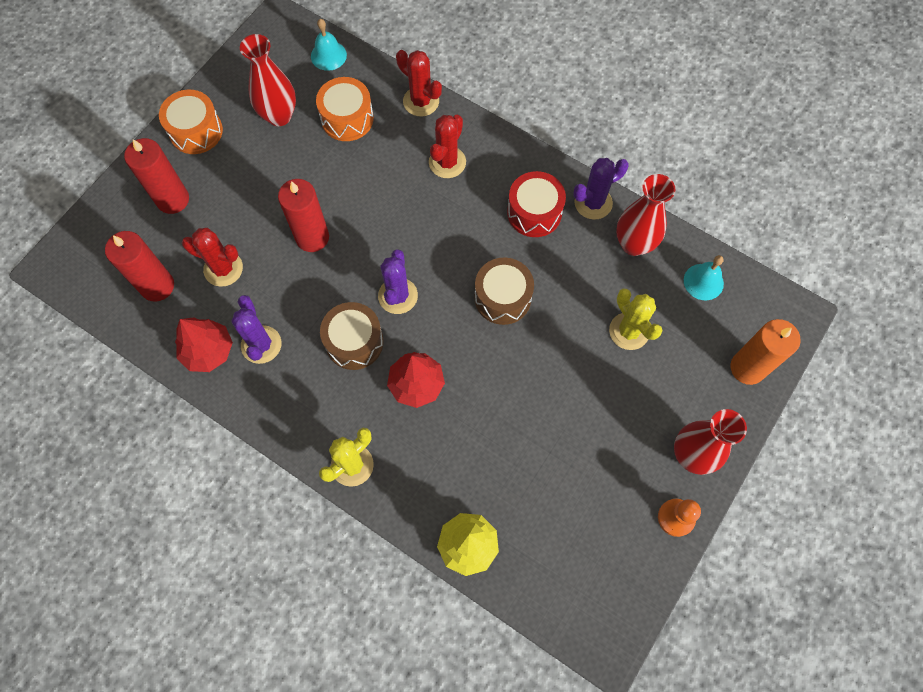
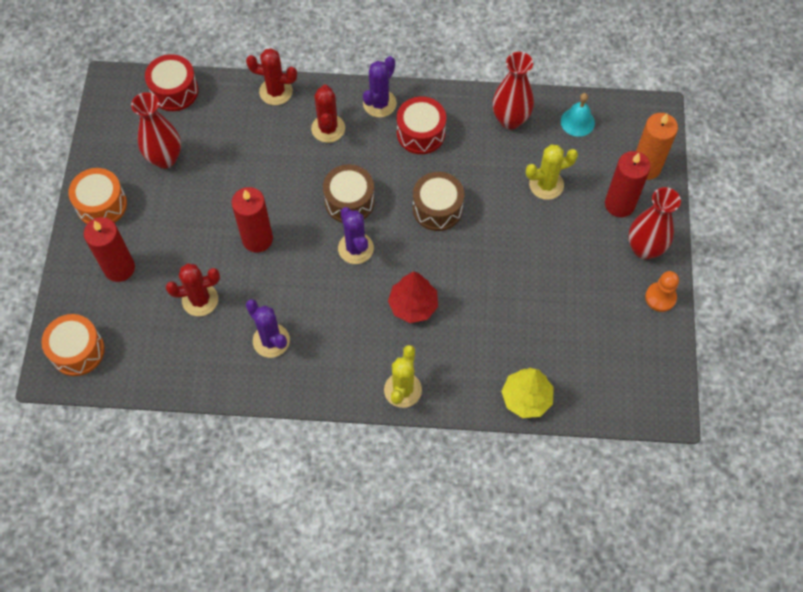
camera: 30 degrees left, 5 degrees down
red candle [105,231,174,301] -> red candle moved to [605,151,651,217]
red tree [175,317,233,372] -> none
turquoise bell [311,19,347,71] -> red drum [145,54,199,111]
orange drum [316,77,374,141] -> orange drum moved to [42,314,105,376]
brown drum [320,302,384,370] -> brown drum moved to [323,164,375,223]
purple cactus [573,158,629,220] -> purple cactus moved to [363,56,397,118]
yellow cactus [609,289,663,350] -> yellow cactus turned 45 degrees counterclockwise [526,145,578,200]

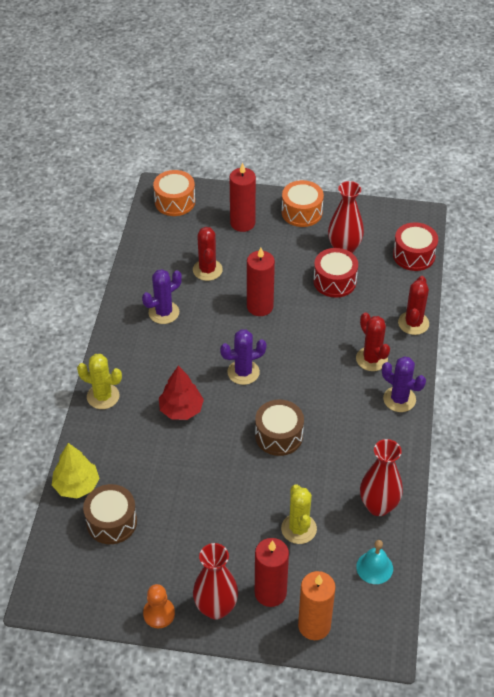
camera: 95 degrees right, 15 degrees down
red cactus [311,85,345,143] -> red cactus turned 60 degrees clockwise [356,312,390,371]
brown drum [323,164,375,223] -> brown drum moved to [83,484,137,544]
red drum [397,97,446,154] -> red drum moved to [313,248,358,297]

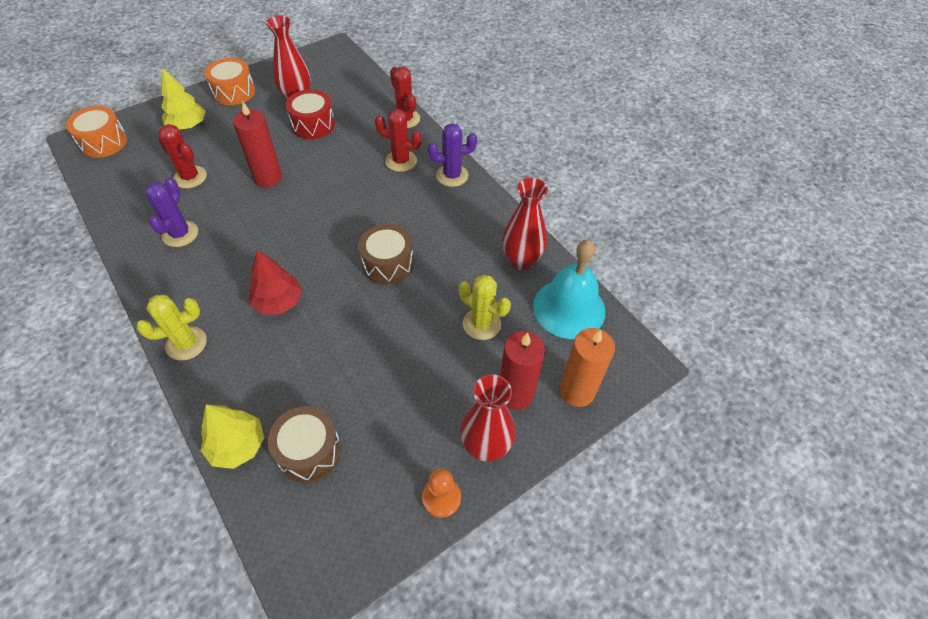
camera: 45 degrees left, 5 degrees up
purple cactus [220,329,267,385] -> none
red candle [230,163,256,232] -> yellow tree [161,68,206,130]
turquoise bell [356,540,393,584] -> turquoise bell [533,240,605,339], size x1.89
red drum [393,222,438,271] -> none

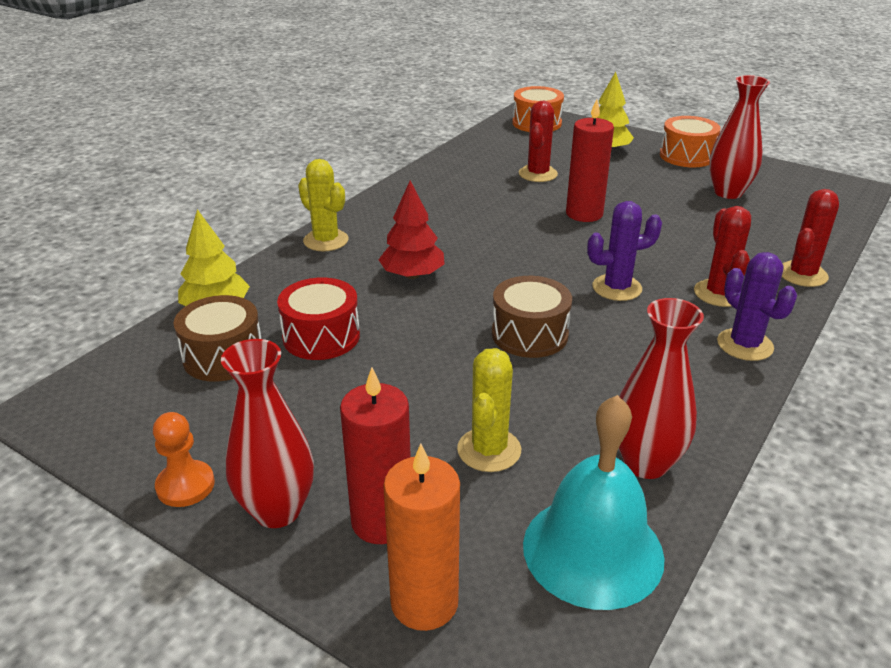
camera: 70 degrees right, 20 degrees down
purple cactus [146,178,198,247] -> purple cactus moved to [587,201,662,301]
red drum [286,89,335,139] -> red drum moved to [277,277,360,360]

